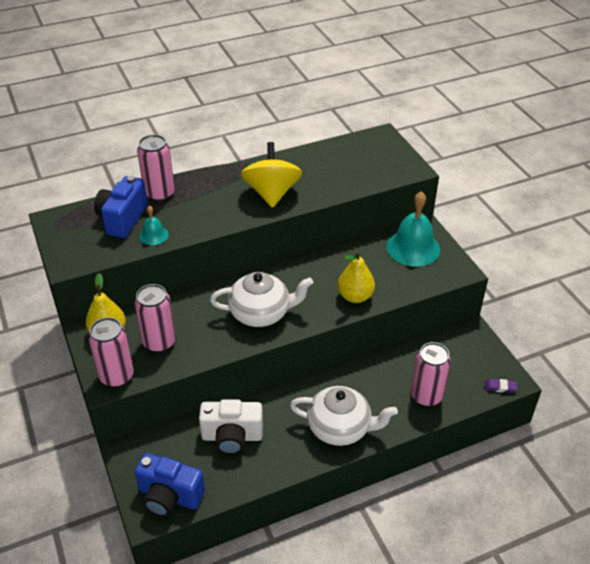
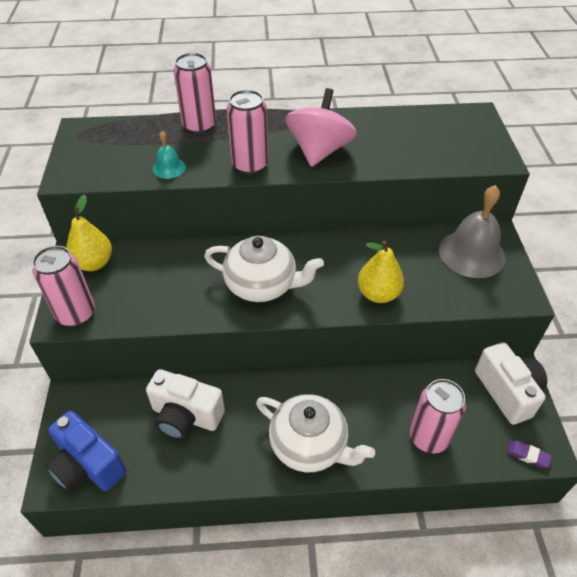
camera: 20 degrees right, 5 degrees up
blue camera [94,176,148,238] -> none
pink can [135,284,176,352] -> pink can moved to [227,90,268,175]
yellow spinning top [241,142,302,208] -> pink spinning top [285,88,357,167]
turquoise bell [386,191,440,267] -> grey bell [439,185,506,278]
none -> white camera [475,342,547,425]

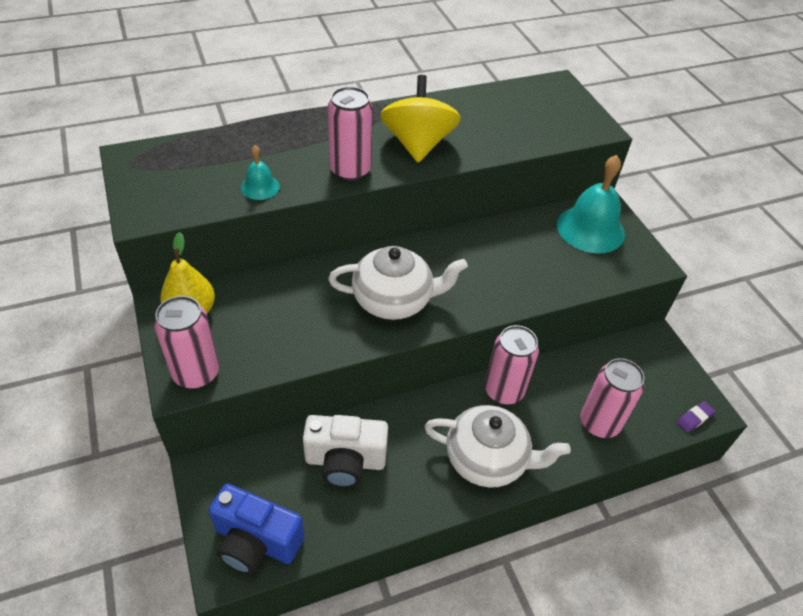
camera: 20 degrees left, 0 degrees up
pink can [173,53,216,134] -> pink can moved to [485,325,539,405]
pink spinning top [285,88,357,167] -> yellow spinning top [380,75,460,163]
yellow pear [358,240,404,303] -> none
grey bell [439,185,506,278] -> turquoise bell [557,155,625,253]
white camera [475,342,547,425] -> none
purple eraser [507,440,552,468] -> purple eraser turned 45 degrees counterclockwise [676,401,715,433]

